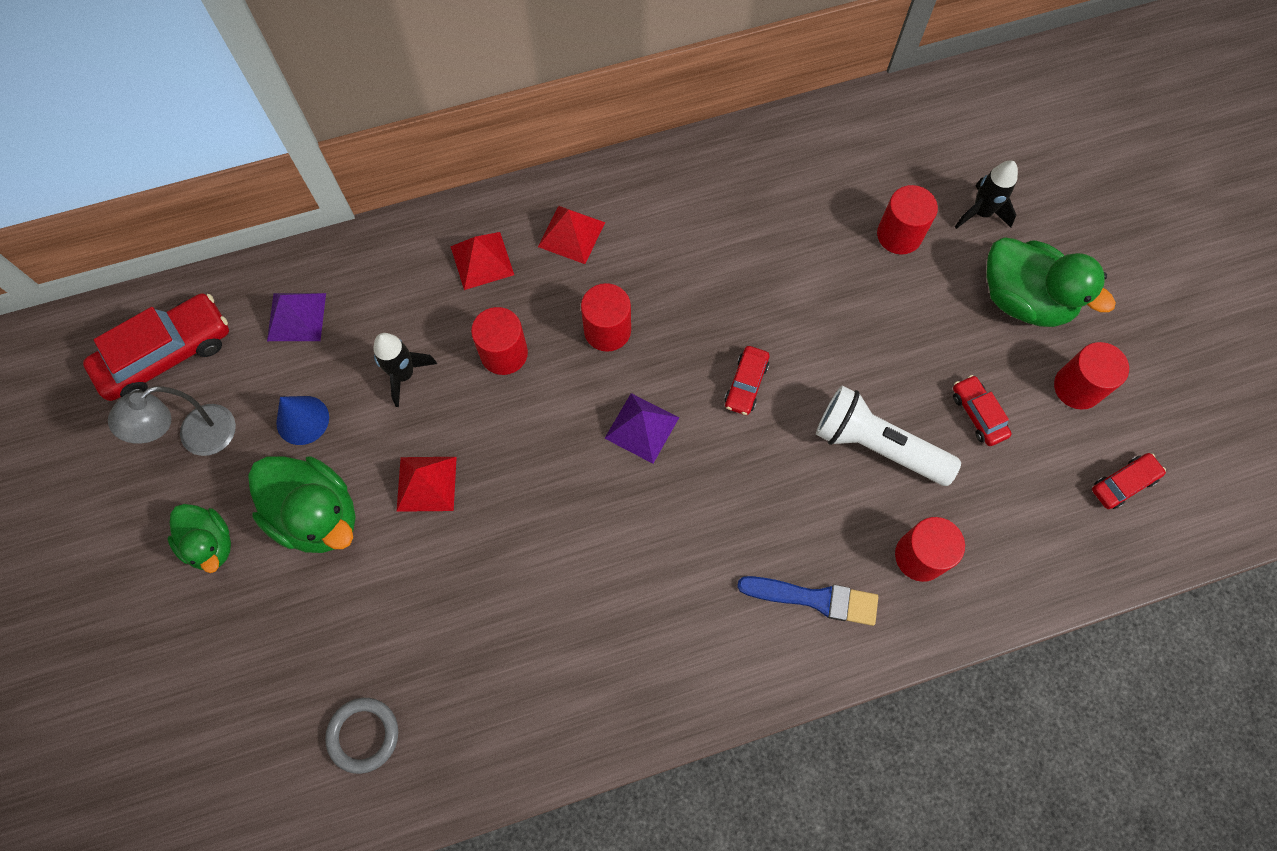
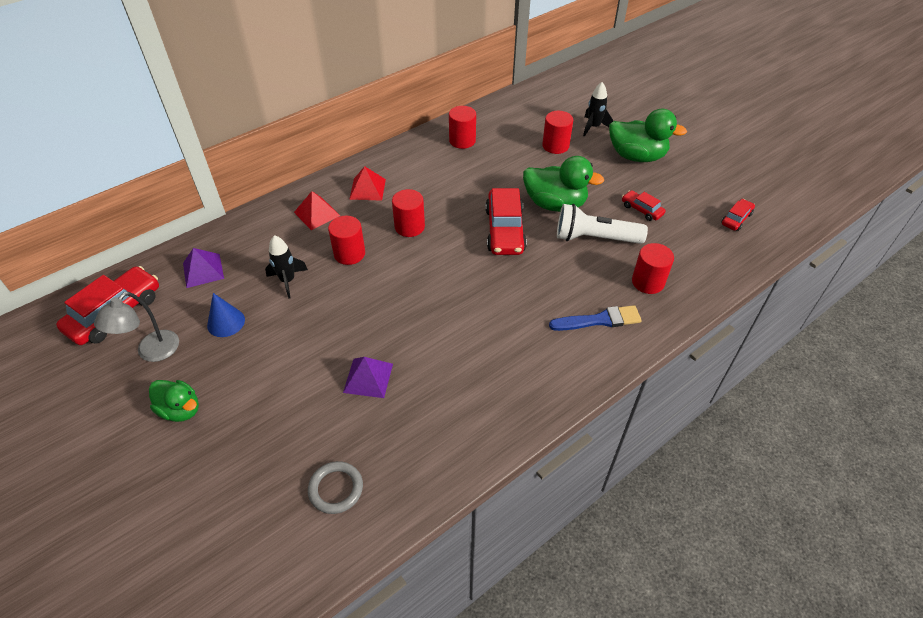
camera: 20 degrees left, 20 degrees down
green duck [248,456,356,553] -> green duck moved to [523,156,604,212]
red pyramid [396,457,457,512] -> none
purple pyramid [604,393,679,464] -> purple pyramid moved to [343,357,393,398]
red car [724,346,769,415] -> red car [485,188,527,255], size x1.93
red cylinder [1054,342,1129,410] -> red cylinder moved to [449,106,476,149]

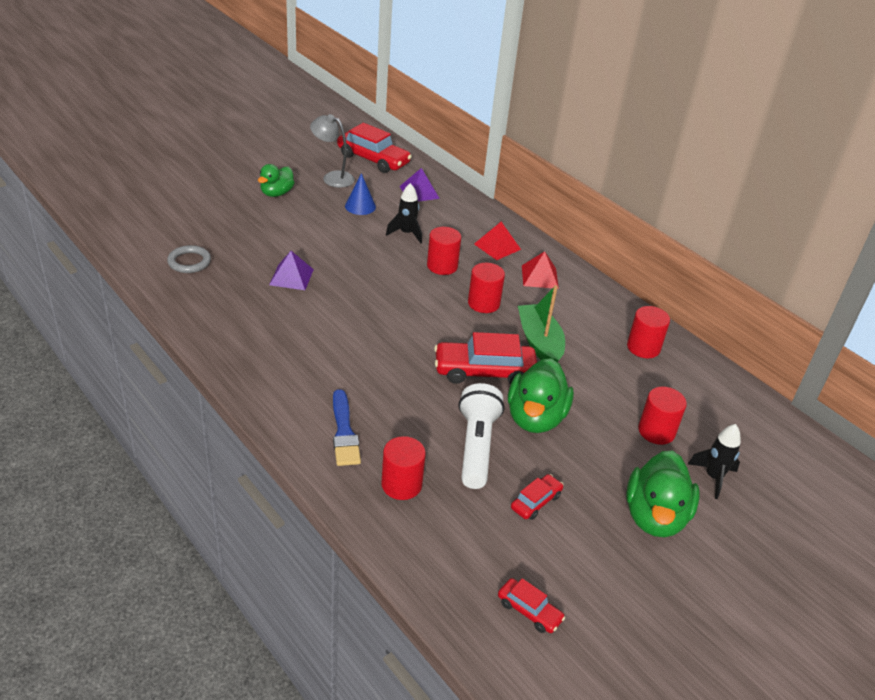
camera: 85 degrees right, 10 degrees down
none -> green boat [518,285,565,362]

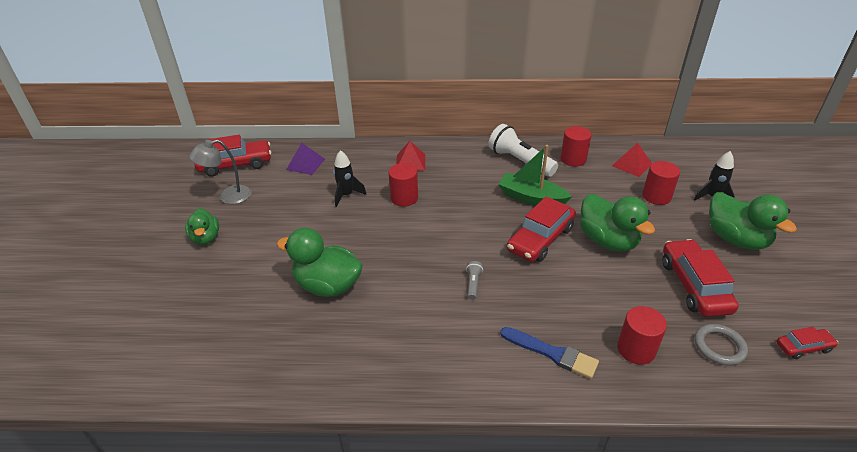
camera: 45 degrees left, 0 degrees up
grey ring [167,245,211,273] -> grey ring moved to [695,324,748,366]
purple pyramid [269,251,314,290] -> green duck [277,228,363,297]
blue cone [345,173,376,215] -> none
white flashlight [458,383,505,489] -> white flashlight moved to [488,124,558,177]
red cylinder [468,263,505,313] -> none
red car [511,474,564,520] -> red car [662,239,739,317], size x1.93
red pyramid [522,251,559,289] -> red pyramid moved to [612,143,652,177]
none -> grey flashlight [466,261,483,300]

